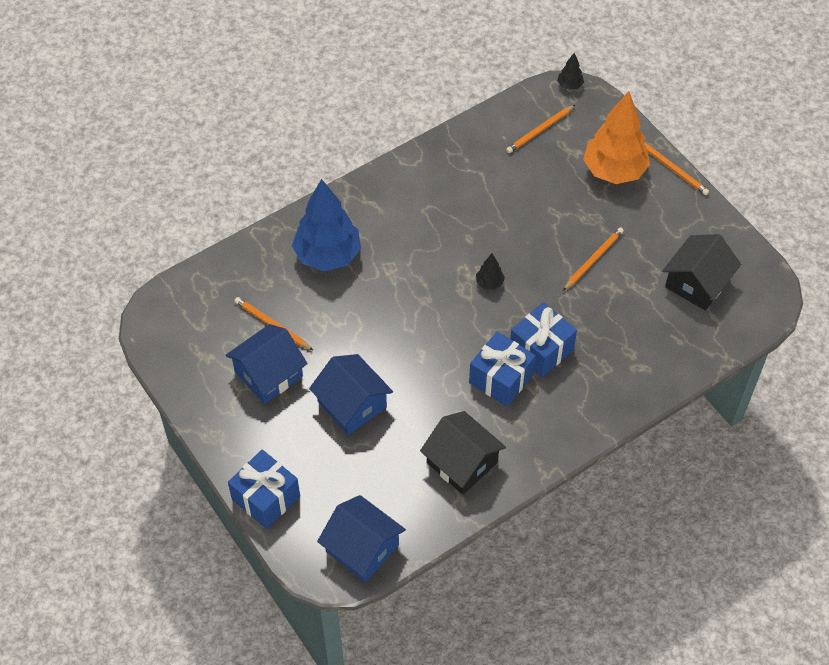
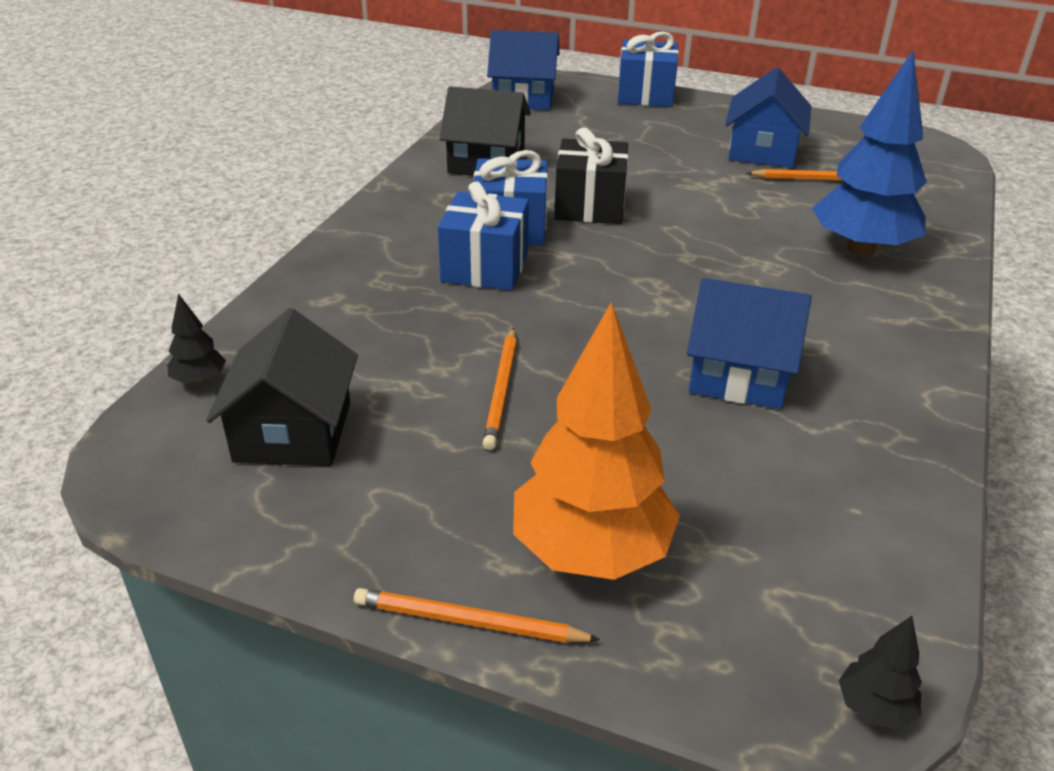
camera: 145 degrees right, 20 degrees down
blue house [309,354,393,435] -> blue house moved to [687,278,812,409]
black tree [476,254,505,290] -> black tree moved to [168,293,226,385]
orange pencil [506,105,575,153] -> none
none -> black gift [554,128,628,224]

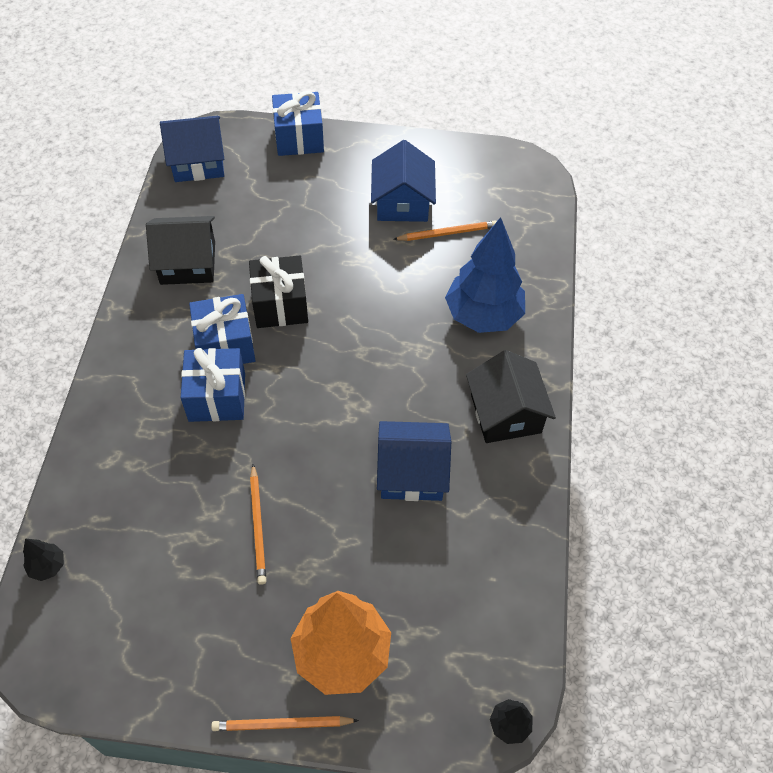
camera: 15 degrees left, 20 degrees up
black house [206,308,358,466] -> black house moved to [466,350,556,443]

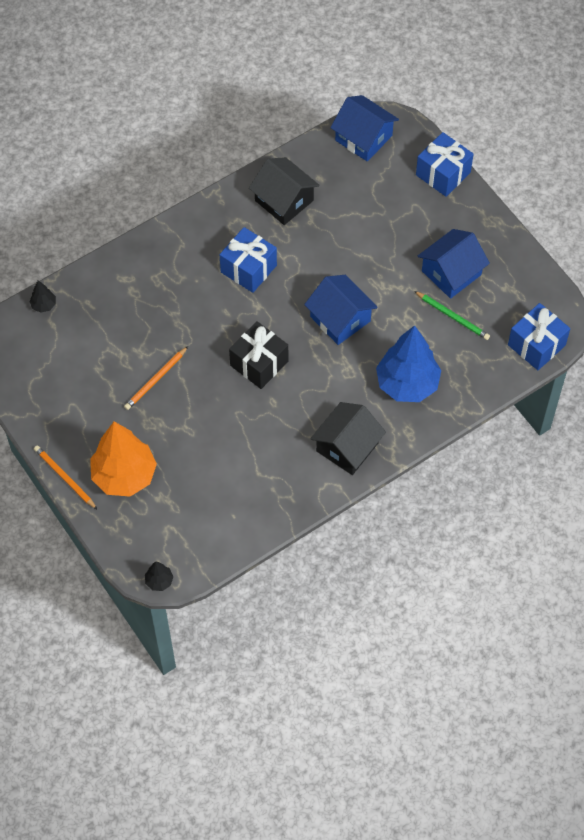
camera: 50 degrees right, 5 degrees up
blue gift [181,348,245,422] -> blue gift moved to [508,303,570,370]
black gift [249,256,308,328] -> black gift moved to [229,321,288,389]
blue house [377,421,451,501] -> blue house moved to [304,275,378,345]
orange pencil [393,220,497,241] -> green pencil [414,291,490,340]

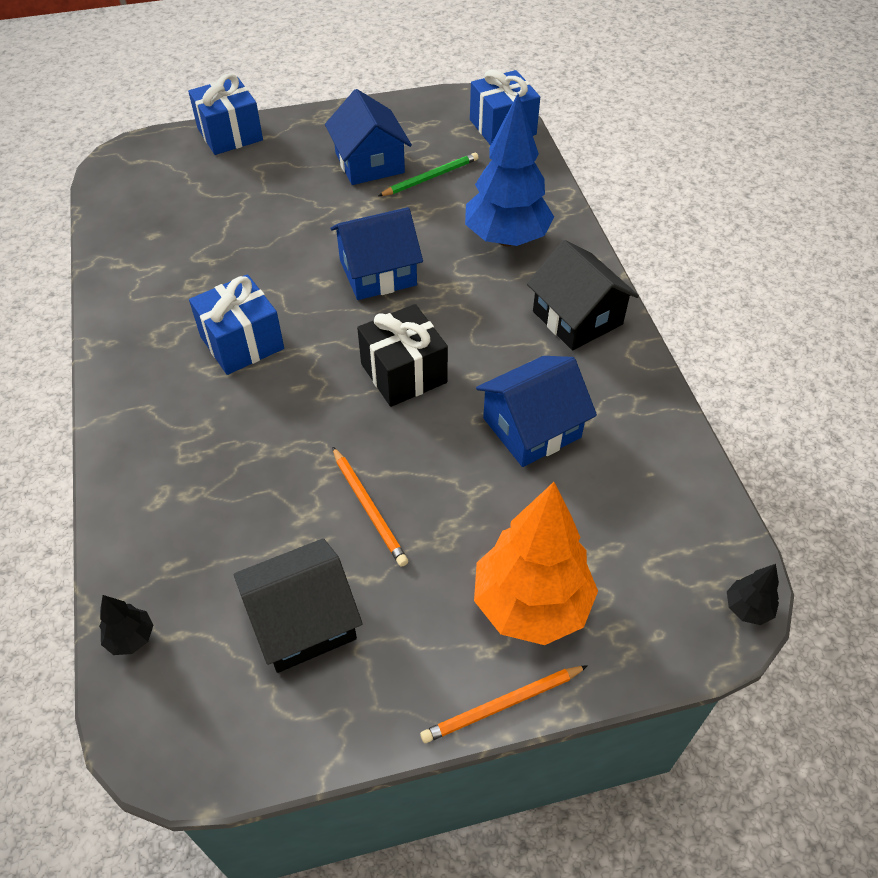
camera: 70 degrees left, 10 degrees down
black house [249,157,320,225] -> black house moved to [234,538,363,673]
blue house [330,95,399,161] -> blue house moved to [476,356,597,467]

